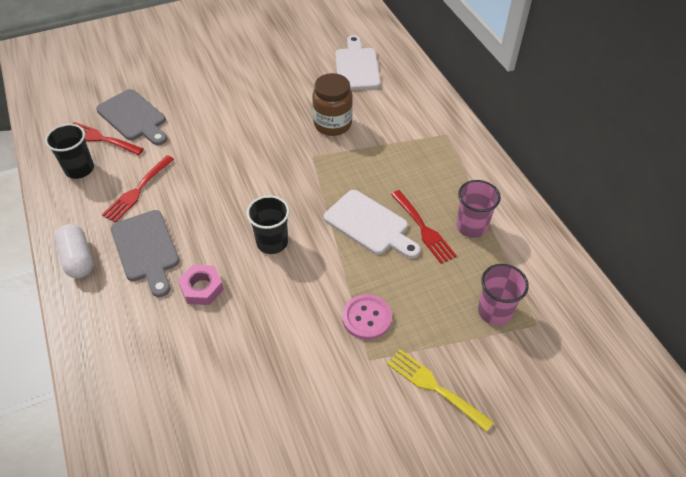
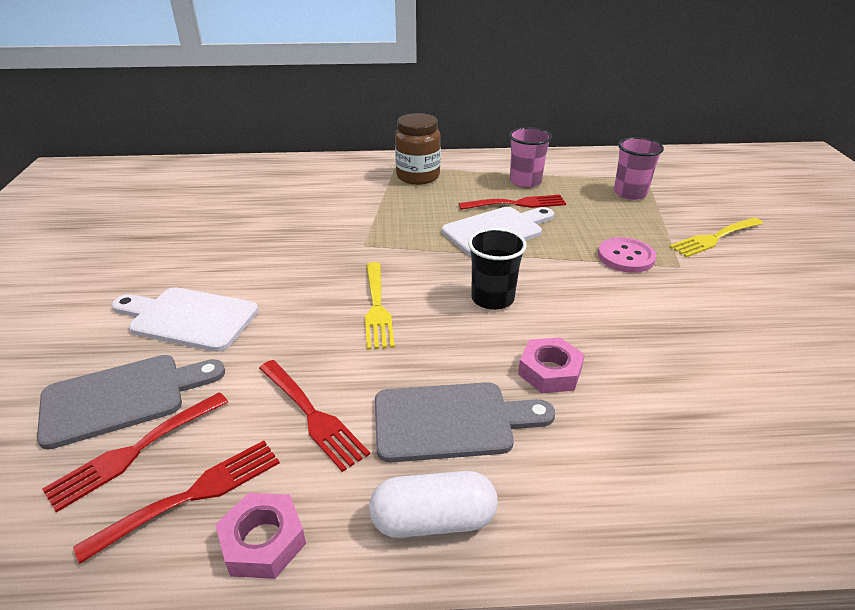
camera: 70 degrees left, 15 degrees down
black cup [45,124,94,179] -> red fork [73,440,280,564]
brown jar [312,73,353,136] -> brown jar moved to [395,113,441,185]
white cutting board [335,35,381,90] -> white cutting board moved to [111,287,258,352]
none -> pink nut [215,493,306,579]
none -> yellow fork [365,262,395,350]

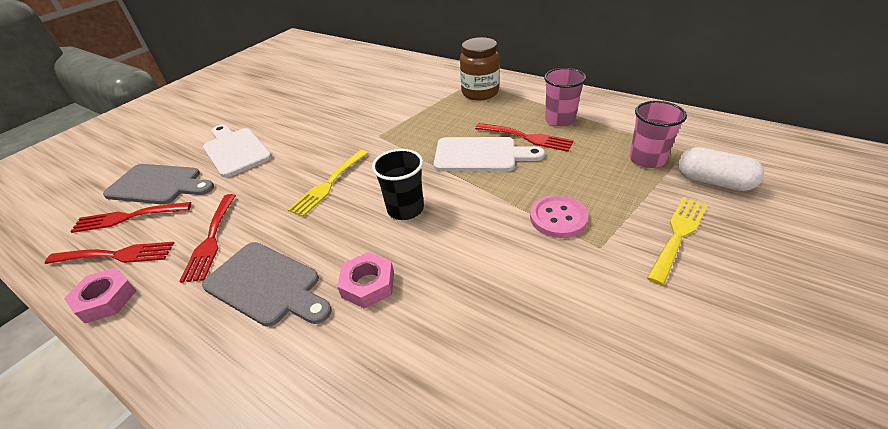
camera: 40 degrees right, 5 degrees up
white capsule [369,471,498,538] -> white capsule moved to [678,147,765,191]
yellow fork [669,217,763,257] -> yellow fork turned 120 degrees clockwise [647,197,707,285]

